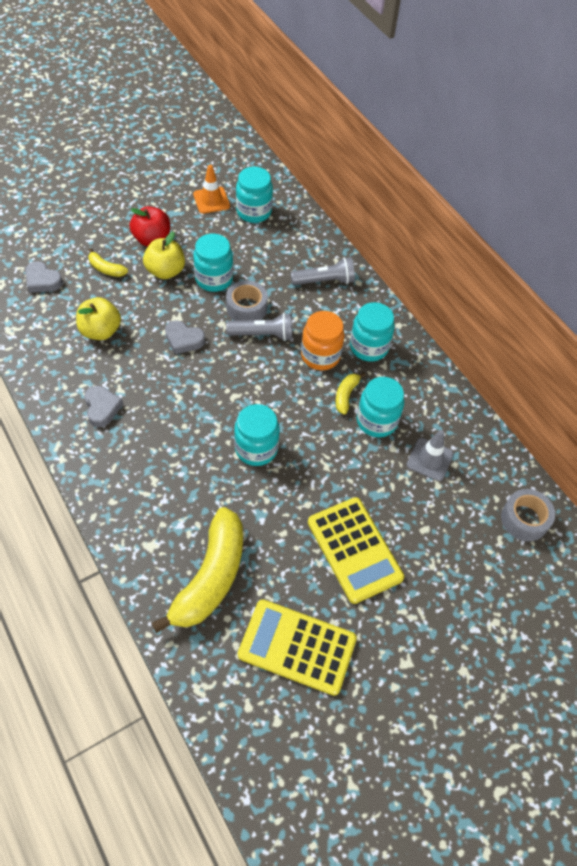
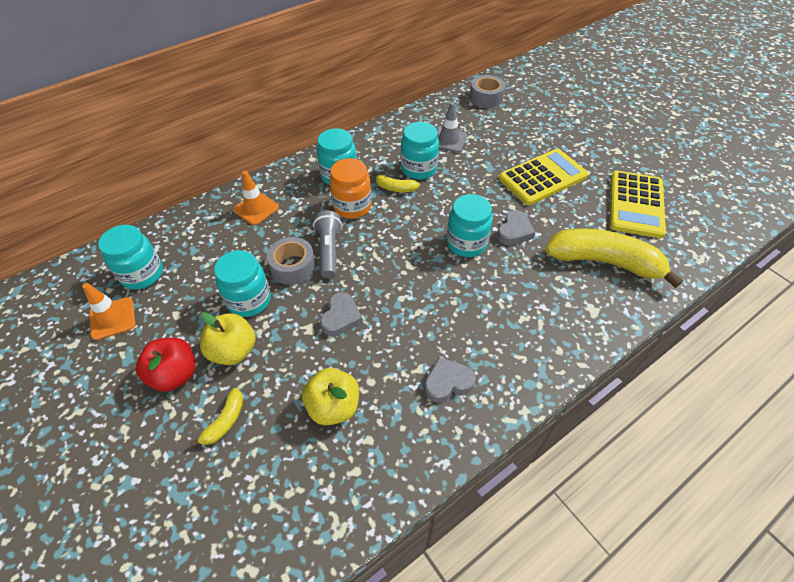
camera: 90 degrees left, 5 degrees down
grey heart [25,261,63,293] -> grey heart moved to [497,210,535,245]
grey flashlight [291,257,355,285] -> orange traffic cone [233,171,279,225]

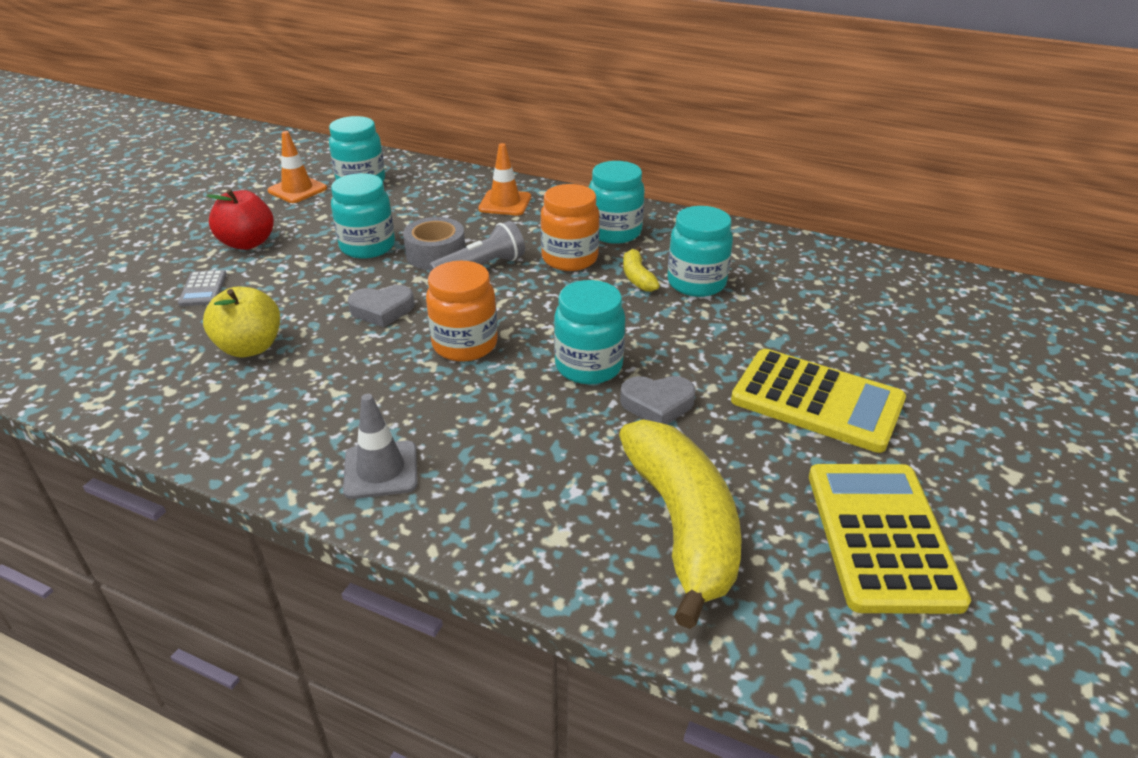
camera: 60 degrees right, 15 degrees down
yellow banana [190,388,244,447] -> grey calculator [178,270,227,306]
yellow apple [200,312,256,365] -> none
grey heart [424,357,476,403] -> none
grey traffic cone [437,102,467,152] -> grey traffic cone moved to [343,394,417,499]
grey tape [469,75,506,108] -> none
yellow calculator [610,171,666,238] -> yellow calculator turned 105 degrees clockwise [809,464,971,614]
none -> orange jar [426,261,498,361]

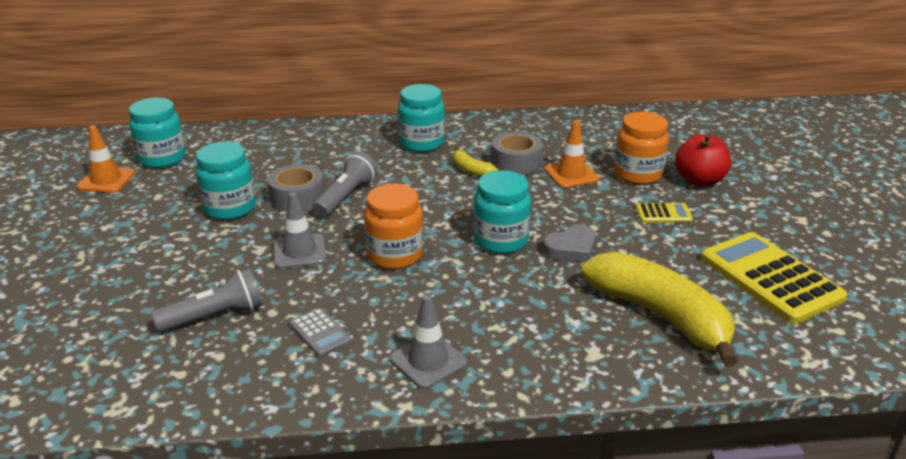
camera: 30 degrees left, 5 degrees down
grey calculator [178,270,227,306] -> grey calculator moved to [289,308,351,357]
yellow apple [203,287,280,357] -> grey flashlight [151,268,263,333]
red apple [207,189,274,250] -> red apple moved to [675,134,731,186]
grey heart [348,285,415,327] -> grey traffic cone [274,192,326,269]
orange traffic cone [478,143,531,215] -> orange traffic cone moved to [544,120,599,188]
orange jar [541,184,600,271] -> orange jar moved to [614,112,669,185]
turquoise jar [667,206,733,297] -> grey tape [491,132,542,175]
yellow calculator [731,349,906,453] -> yellow calculator [636,203,693,223], size x0.46

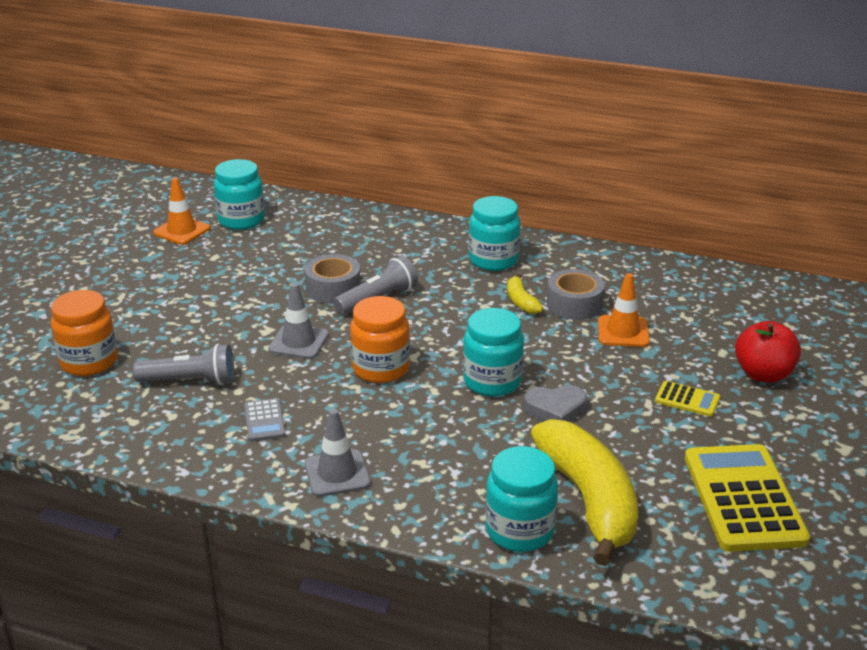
camera: 25 degrees right, 0 degrees up
turquoise jar [196,142,256,220] -> turquoise jar moved to [485,446,558,552]
orange jar [614,112,669,185] -> orange jar moved to [51,290,118,376]

